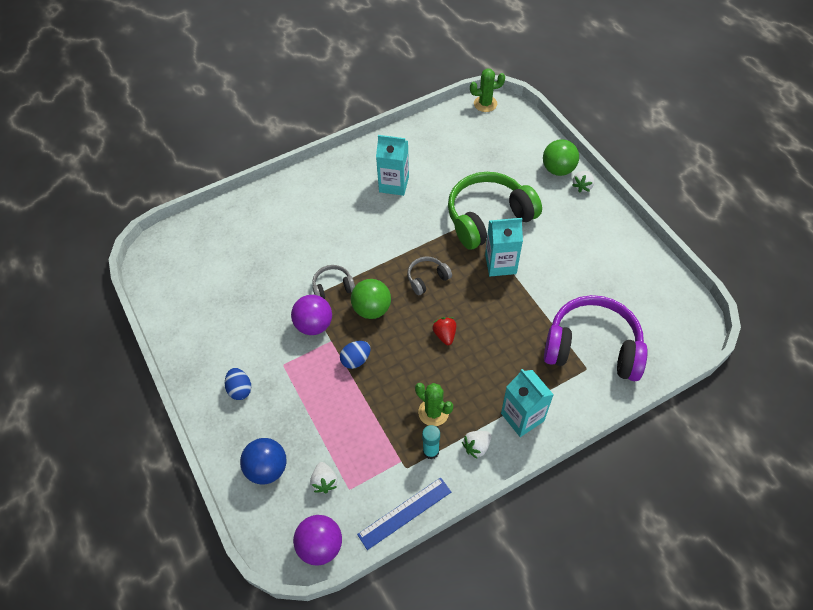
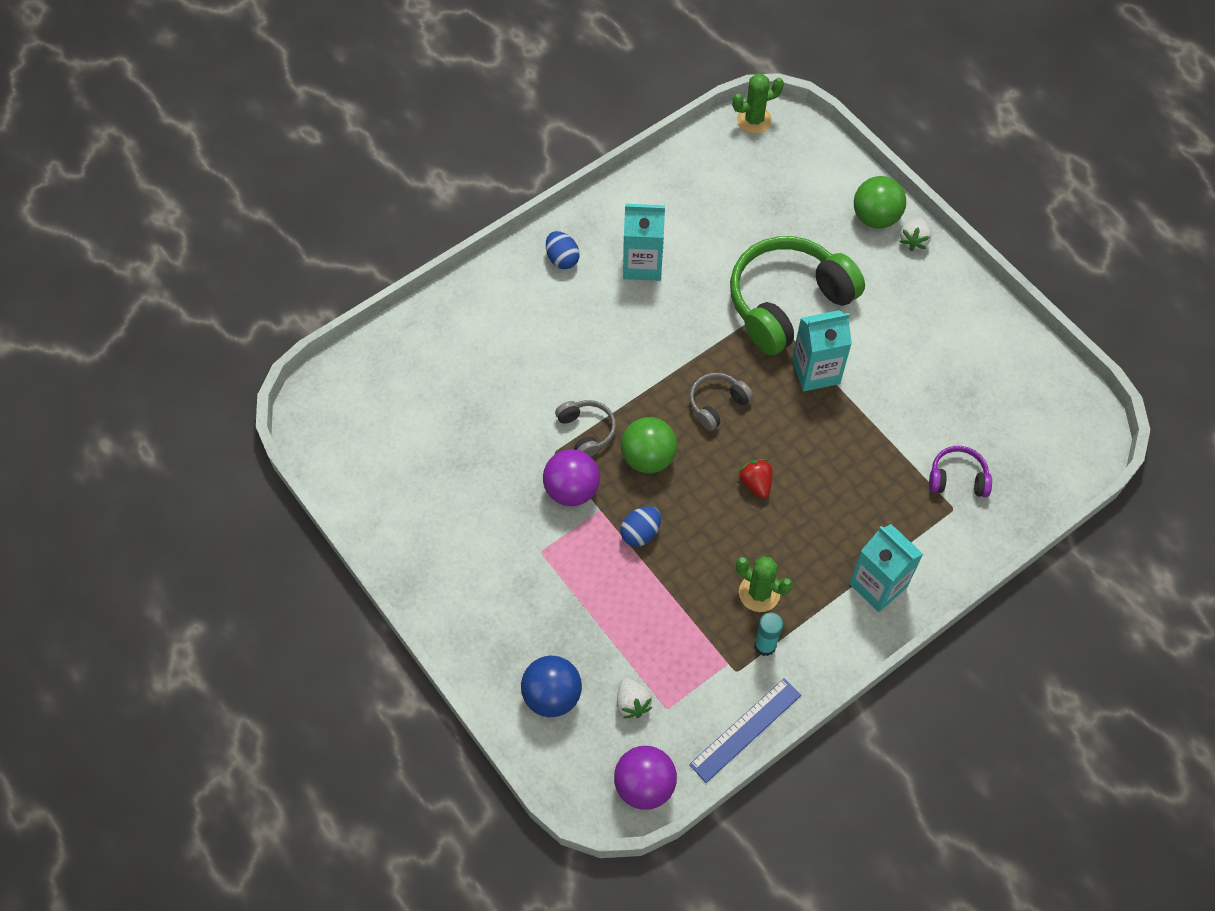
camera: 10 degrees left, 5 degrees up
blue egg [225,368,251,400] -> blue egg moved to [546,231,580,269]
grey headphones [312,265,355,299] -> grey headphones turned 90 degrees clockwise [555,400,616,457]
white strawberry [462,431,491,459] -> none
purple headphones [544,295,648,381] -> purple headphones [929,446,992,497], size x0.46

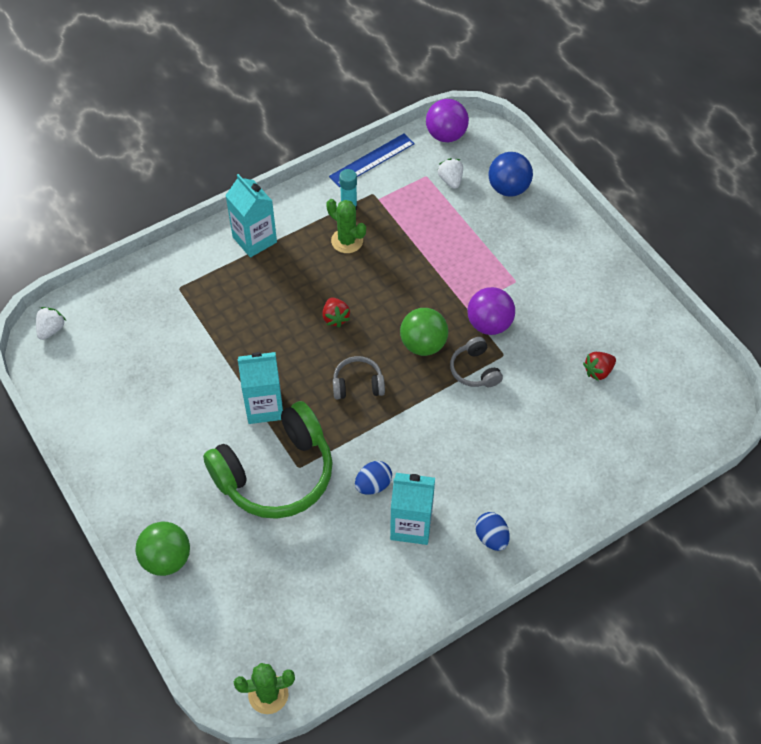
camera: 175 degrees left, 5 degrees down
blue egg [621,507,661,547] -> blue egg moved to [355,461,392,495]
grey headphones [689,373,753,431] -> grey headphones turned 150 degrees counterclockwise [333,356,385,399]
white strawberry [899,218,931,251] -> white strawberry moved to [36,307,66,340]
purple headphones [929,446,992,497] -> none
none -> red strawberry [583,352,616,381]

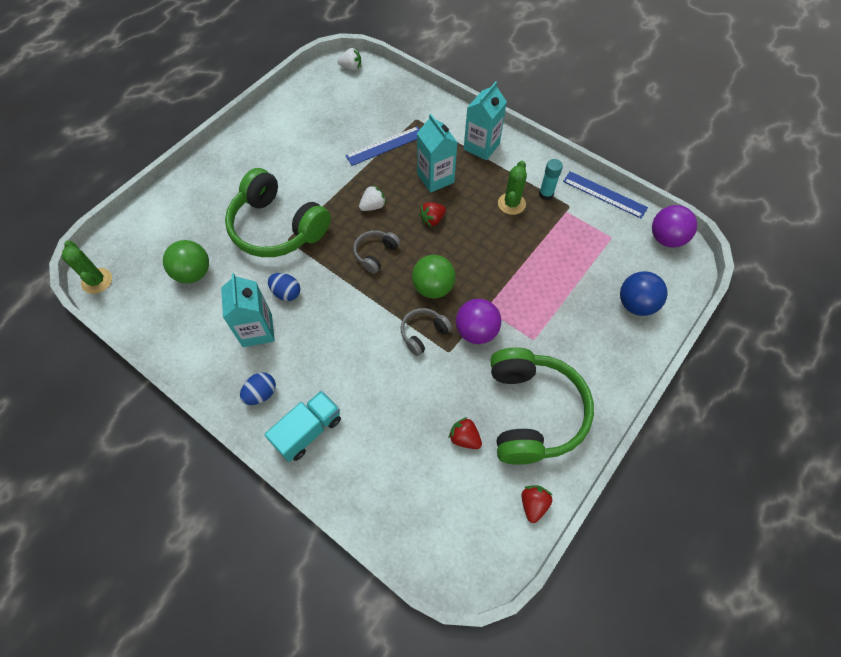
camera: 70 degrees right, 5 degrees up
green ball [135,522,190,576] -> green ball moved to [163,240,209,283]
turquoise carton [238,352,283,424] -> turquoise carton moved to [417,114,458,193]
grey headphones [333,356,385,399] -> grey headphones turned 120 degrees counterclockwise [353,230,401,274]
white strawberry [438,158,463,189] -> white strawberry moved to [359,185,386,211]
none -> turquoise truck [264,391,341,462]
none -> blue ruler [345,127,420,166]
none -> green headphones [490,347,594,465]
none -> red strawberry [522,486,552,523]

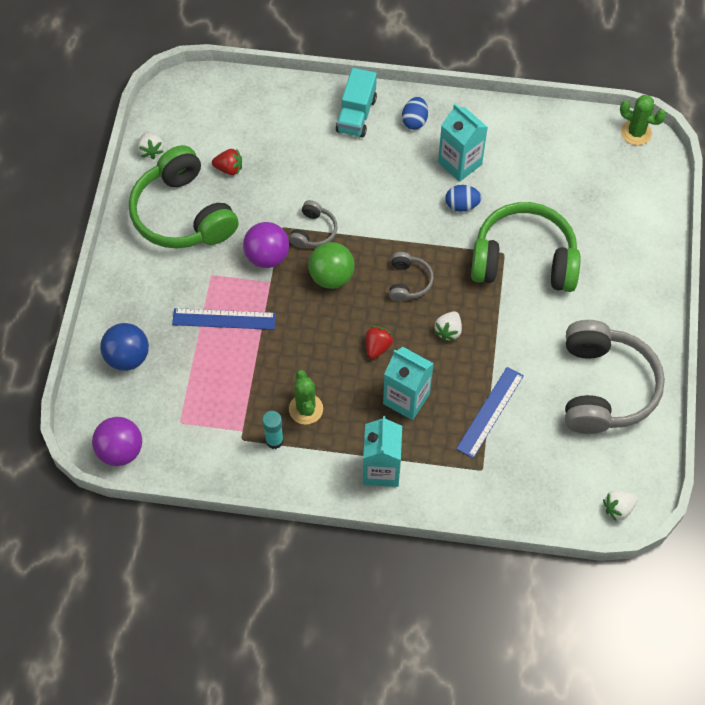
camera: 150 degrees right, 0 degrees up
green ball [163,240,209,283] -> none
red strawberry [522,486,552,523] -> white strawberry [137,131,164,159]
blue ruler [563,171,648,218] -> blue ruler moved to [172,308,276,330]
none -> grey headphones [565,320,665,434]

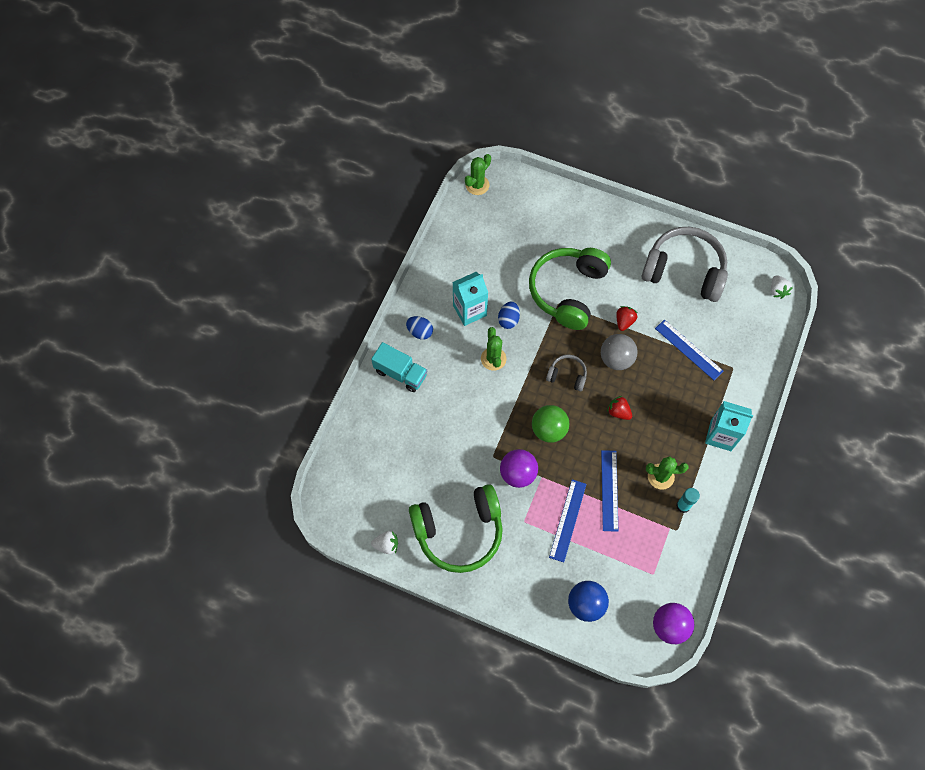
camera: 75 degrees left, 5 degrees up
red strawberry [212,149,242,175] -> red strawberry moved to [616,306,637,331]
grey headphones [289,200,338,248] -> none
turquoise carton [383,347,434,420] -> none
white strawberry [434,311,462,341] -> grey ball [601,334,638,370]
none -> green cactus [481,327,506,371]
none -> blue ruler [601,450,618,532]

